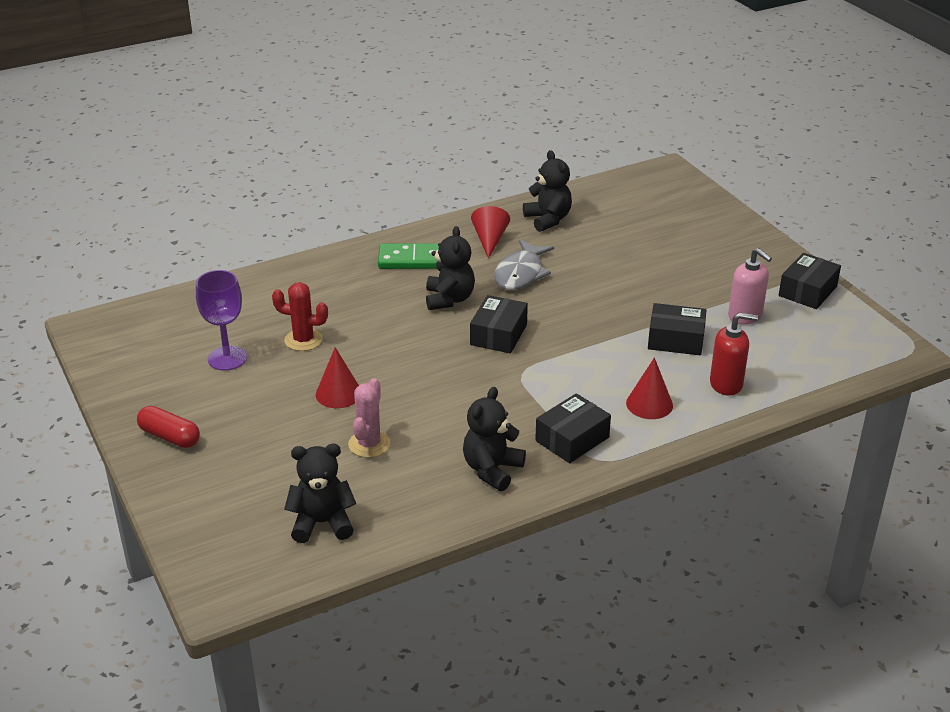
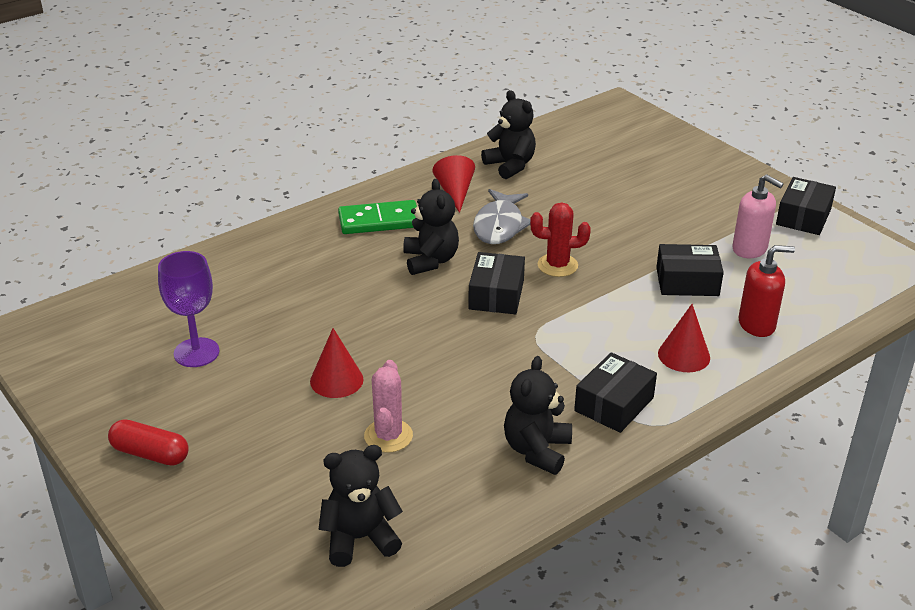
camera: 10 degrees left, 0 degrees up
red cactus [272,282,328,351] -> red cactus moved to [530,202,591,277]

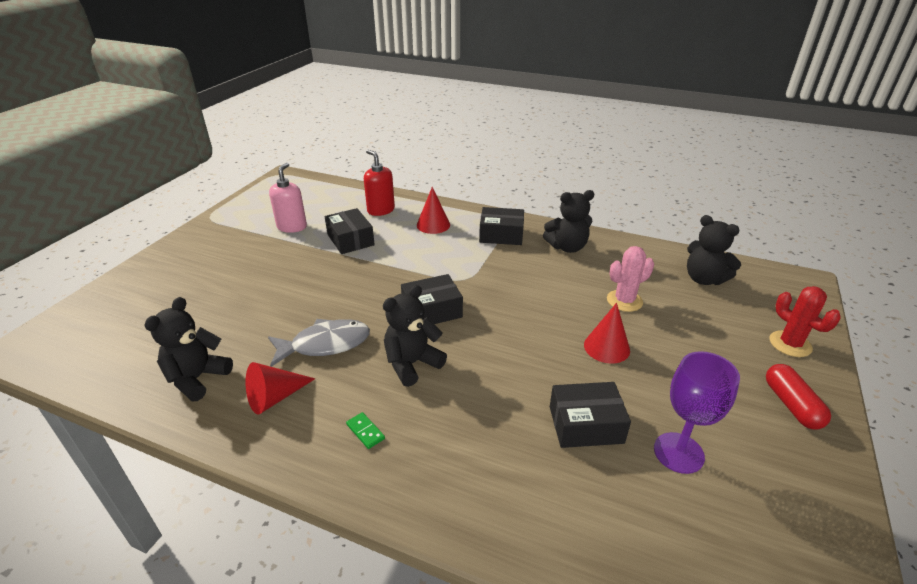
camera: 120 degrees left, 0 degrees up
green domino [338,200,417,234] -> green domino [346,412,385,449], size x0.43
red cactus [530,202,591,277] -> red cactus moved to [770,286,841,357]
black box [776,177,836,235] -> black box moved to [550,382,631,448]

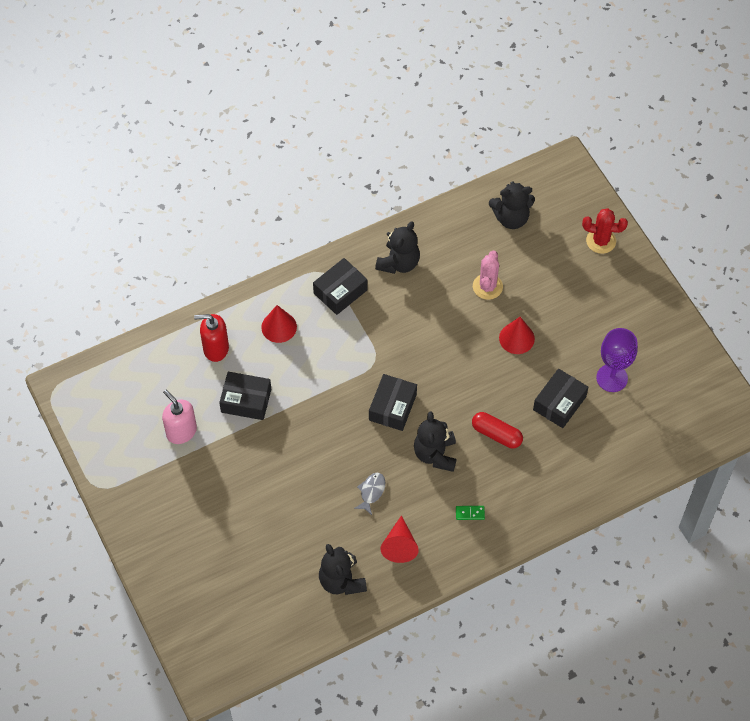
camera: 50 degrees left, 25 degrees up
grey fish [268,319,370,367] -> grey fish [354,473,385,515], size x0.56
red capsule [766,364,831,430] -> red capsule moved to [472,412,523,448]

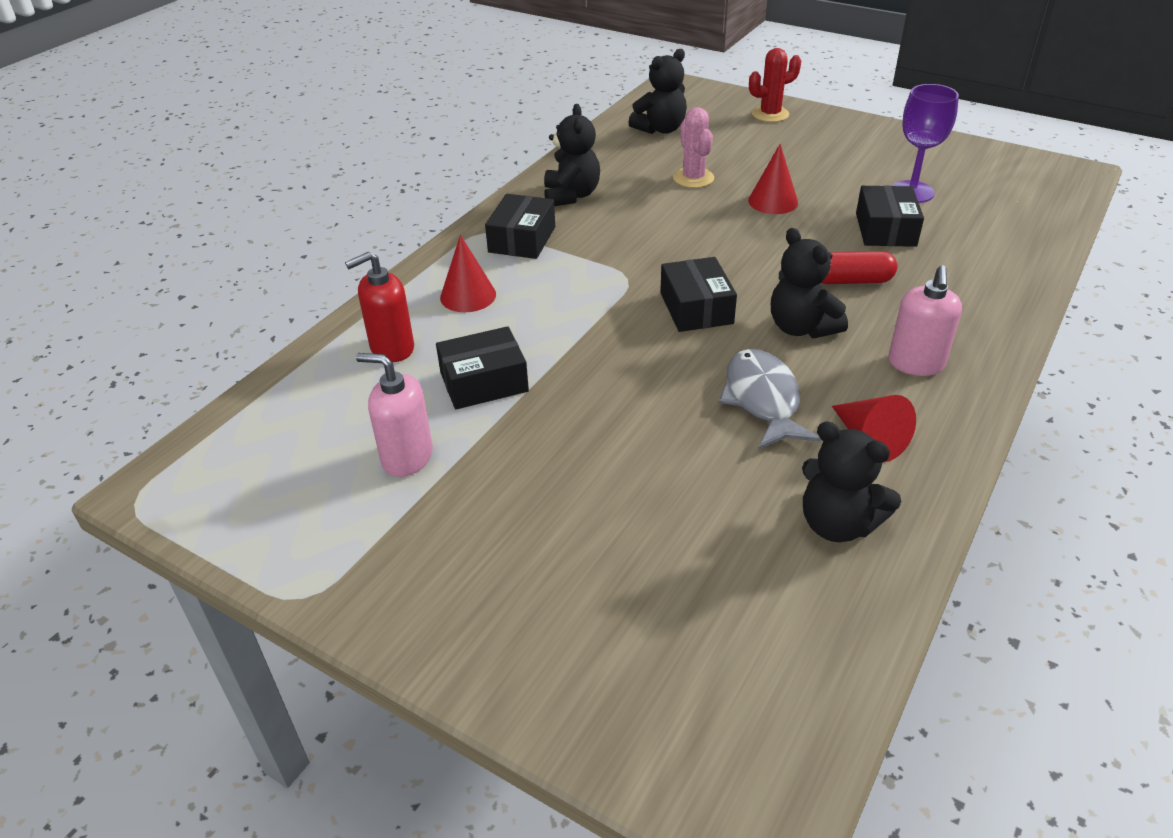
camera: 30 degrees left, 20 degrees down
grey fish [354,473,385,515] -> grey fish [719,349,821,450], size x1.80
green domino [456,506,485,520] -> pink soap dispenser [888,265,962,376]

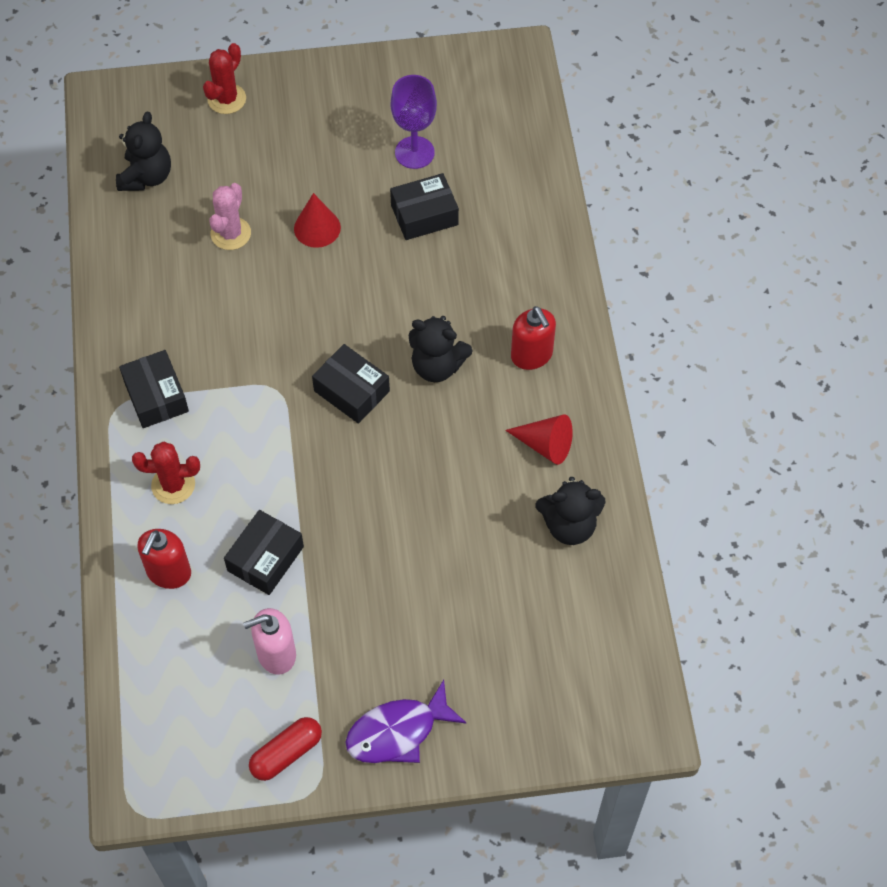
camera: 40 degrees left, 20 degrees up
red cone [440,235,496,312] -> red cactus [132,442,200,504]
black teddy bear [544,104,600,206] -> none
pink cactus [673,107,714,188] -> pink cactus turned 75 degrees clockwise [209,183,251,250]
grey fish [719,349,821,450] -> none
red capsule [821,251,897,284] -> red capsule moved to [249,717,322,781]
black box [856,186,924,247] -> black box turned 75 degrees counterclockwise [390,173,459,240]
pink soap dispenser [888,265,962,376] -> red soap dispenser [511,306,556,370]
none -> purple fish [345,680,466,763]

